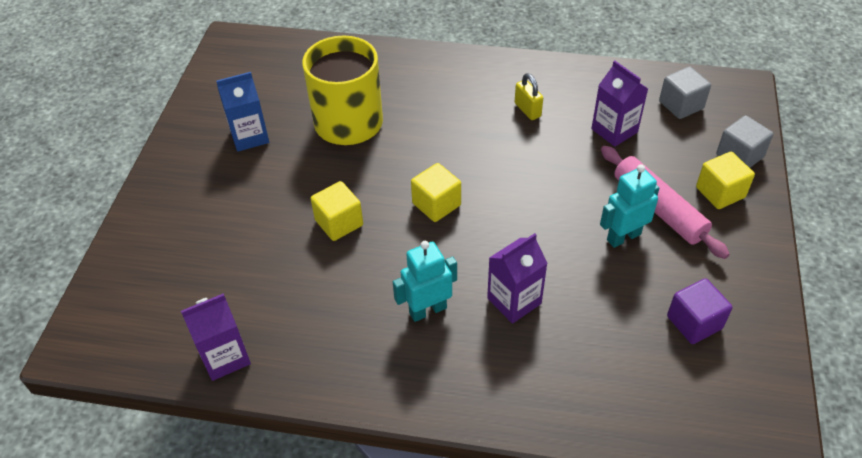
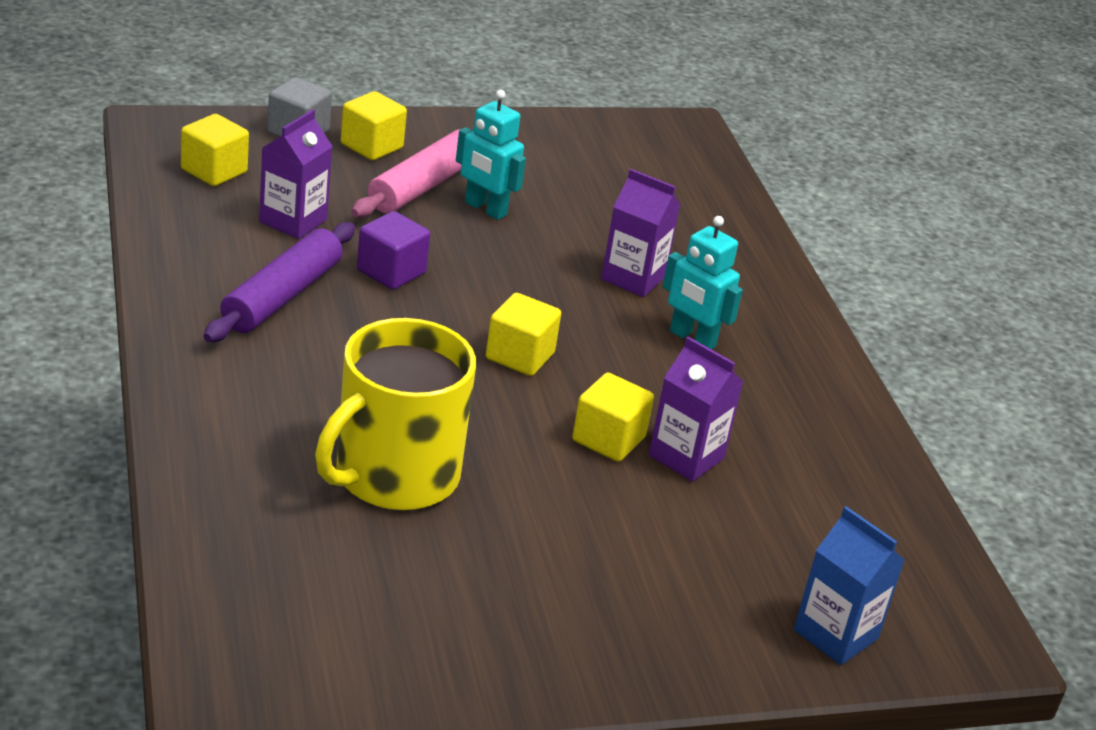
camera: 120 degrees left, 15 degrees down
purple carton [181,293,251,381] -> purple carton moved to [649,337,743,482]
blue carton [216,72,269,152] -> blue carton moved to [794,506,905,665]
yellow padlock [515,73,543,120] -> purple rolling pin [203,222,355,342]
grey cube [659,67,711,119] -> yellow cube [181,114,249,186]
purple cube [667,278,732,344] -> purple cube moved to [357,211,430,290]

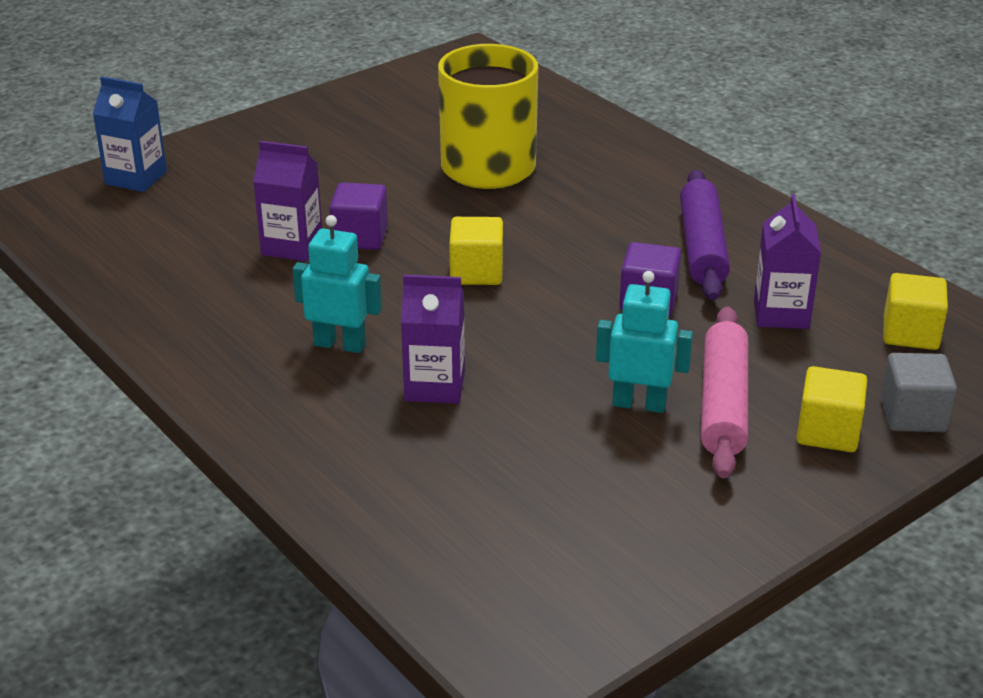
camera: 160 degrees right, 0 degrees up
yellow cube [572,373,654,462] -> purple cube [329,182,388,250]

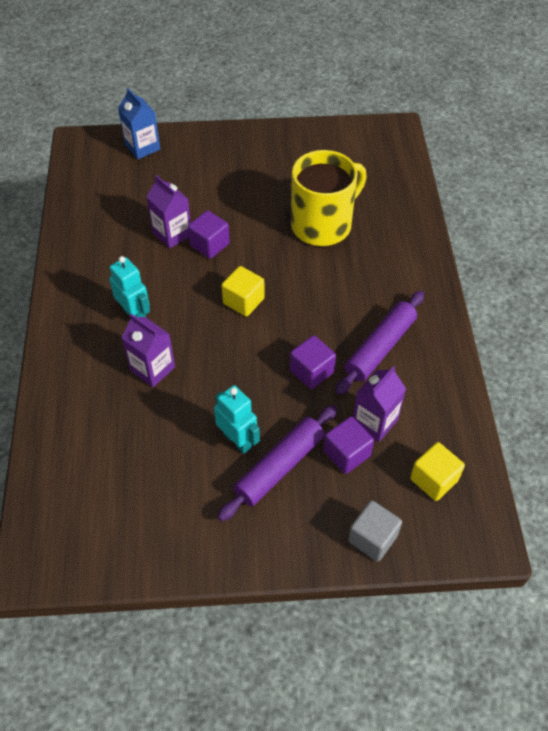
camera: 35 degrees right, 20 degrees up
pink rolling pin [701,306,748,478] -> purple rolling pin [217,405,337,521]
yellow cube [797,366,867,452] -> none
none -> purple cube [323,416,374,474]

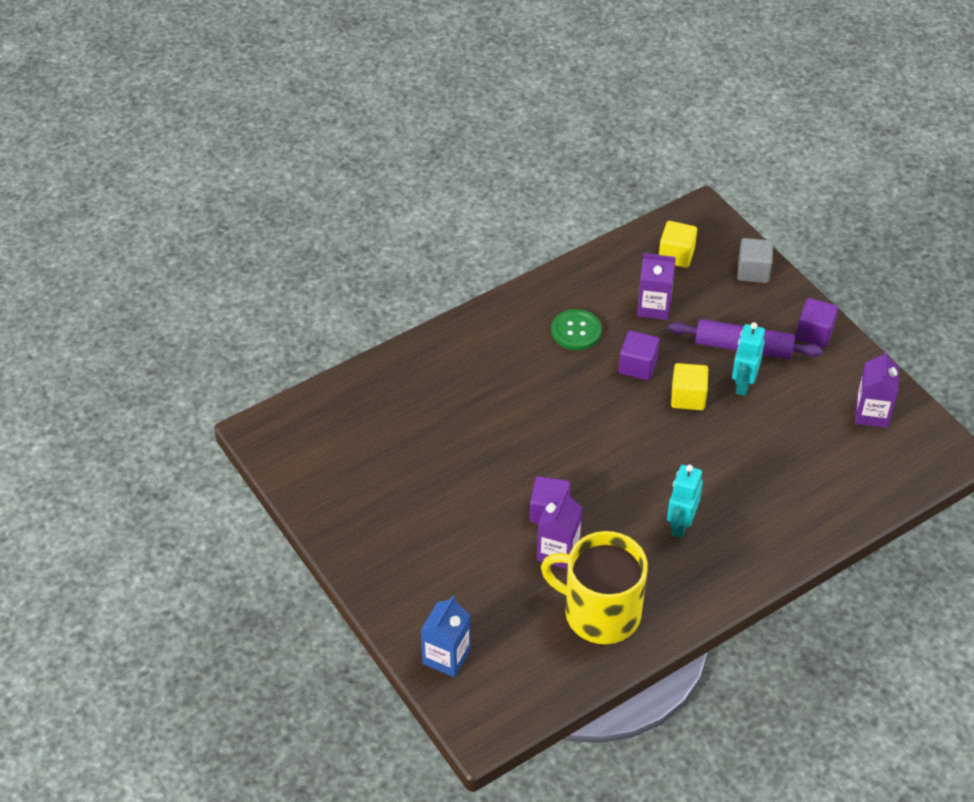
camera: 120 degrees left, 5 degrees down
purple carton [122,314,175,387] -> purple carton moved to [855,351,899,428]
yellow cube [221,266,265,317] -> yellow cube moved to [671,363,708,410]
yellow mug [291,150,367,246] -> yellow mug moved to [541,531,648,644]
purple cube [323,416,374,474] -> purple cube moved to [796,298,838,348]
purple rolling pin [335,291,424,395] -> green button [551,309,602,350]

